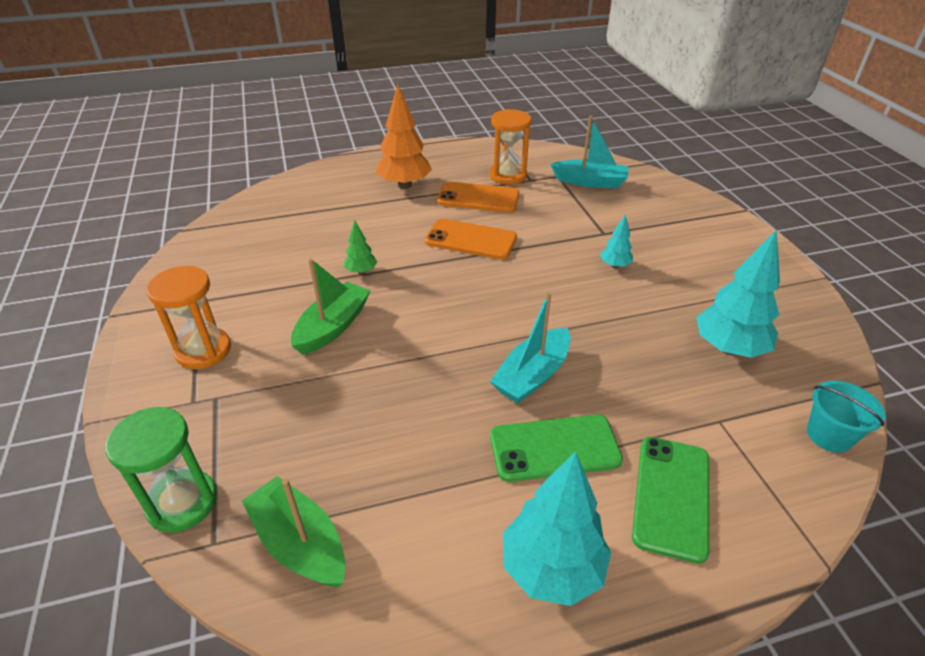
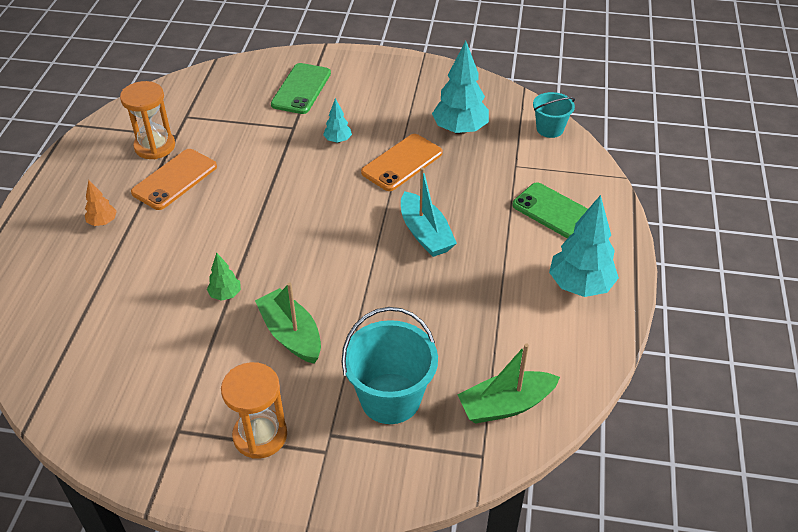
camera: 65 degrees left, 5 degrees up
green hourglass [105,407,217,533] -> none
orange tree [376,84,432,189] -> orange tree [85,180,117,226], size x0.50
orange phone [425,219,517,260] -> orange phone moved to [361,134,443,191]
green phone [490,414,623,482] -> green phone moved to [271,63,331,114]
turquoise boat [551,116,628,189] -> none
none -> turquoise bucket [342,307,438,424]

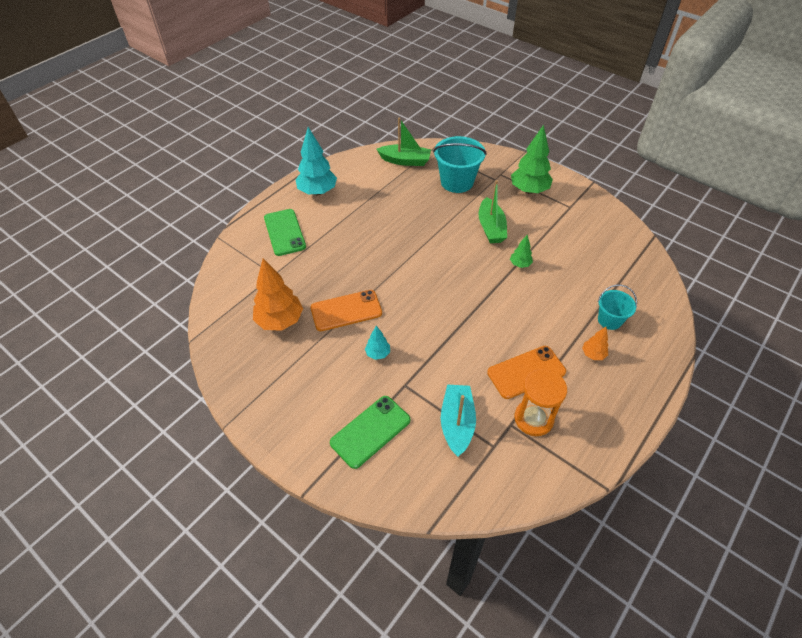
camera: 150 degrees left, 5 degrees up
orange hourglass [221,362,287,459] -> green tree [511,125,553,194]
turquoise boat [401,167,457,257] -> turquoise boat moved to [441,384,476,457]
turquoise tree [432,40,489,135] -> orange tree [253,259,303,331]
turquoise bucket [533,92,575,138] -> turquoise bucket moved to [598,285,637,330]

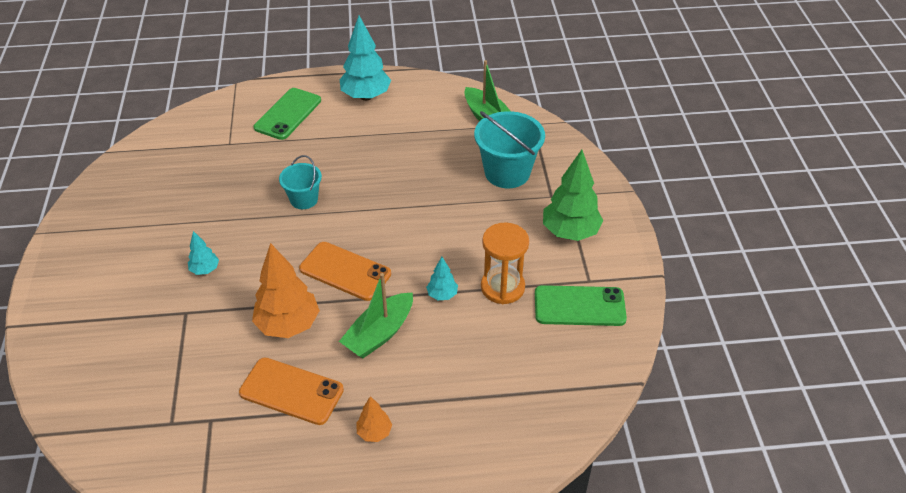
camera: 45 degrees right, 5 degrees down
orange tree [253,259,303,331] -> orange tree moved to [252,243,320,338]
orange phone [310,290,382,331] -> orange phone moved to [299,242,391,301]
green phone [330,396,410,469] -> green phone moved to [535,285,627,326]
turquoise boat [441,384,476,457] -> none
green boat [478,180,507,243] -> green boat moved to [339,273,413,358]
green tree [510,235,533,268] -> turquoise tree [426,257,458,300]
orange hourglass [514,369,567,436] -> orange hourglass moved to [481,223,529,304]
turquoise bucket [598,285,637,330] -> turquoise bucket moved to [279,155,322,209]

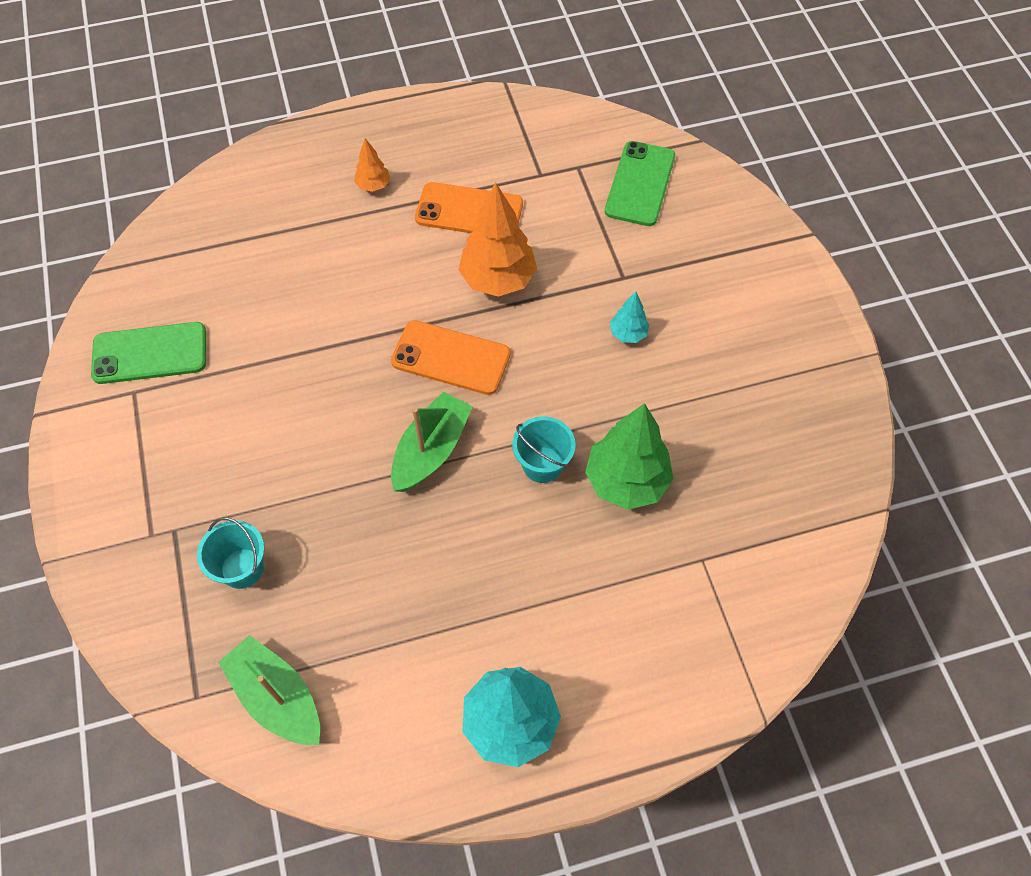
camera: 170 degrees right, 15 degrees up
green phone [254,88,321,140] -> green phone moved to [605,141,675,226]
green boat [339,273,413,358] -> green boat moved to [391,392,473,492]
turquoise tree [426,257,458,300] -> none
turquoise bucket [474,111,545,188] -> turquoise bucket [197,517,265,589], size x0.59
orange hourglass [481,223,529,304] -> none
green tree [543,150,603,241] -> green tree moved to [585,403,674,510]

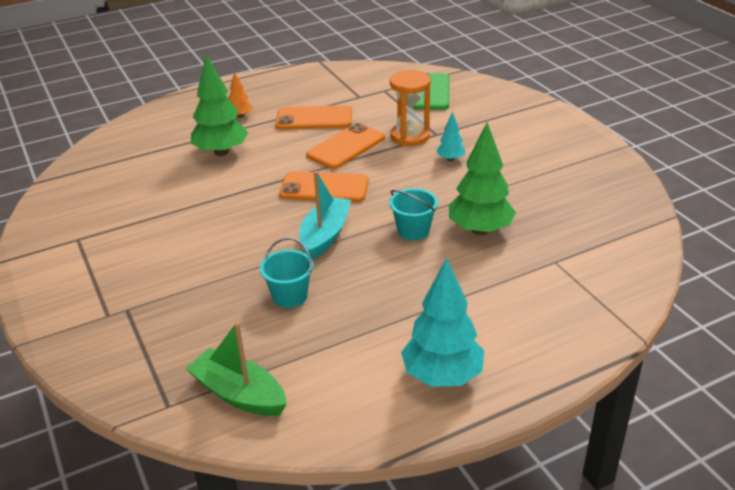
camera: 10 degrees left, 25 degrees down
green phone [91,322,206,384] -> none
turquoise bucket [197,517,265,589] -> turquoise bucket moved to [260,238,313,308]
green boat [391,392,473,492] -> turquoise boat [299,171,351,260]
orange tree [458,182,537,297] -> orange phone [306,123,385,169]
none -> green tree [191,55,249,156]
none -> orange hourglass [390,70,431,146]

